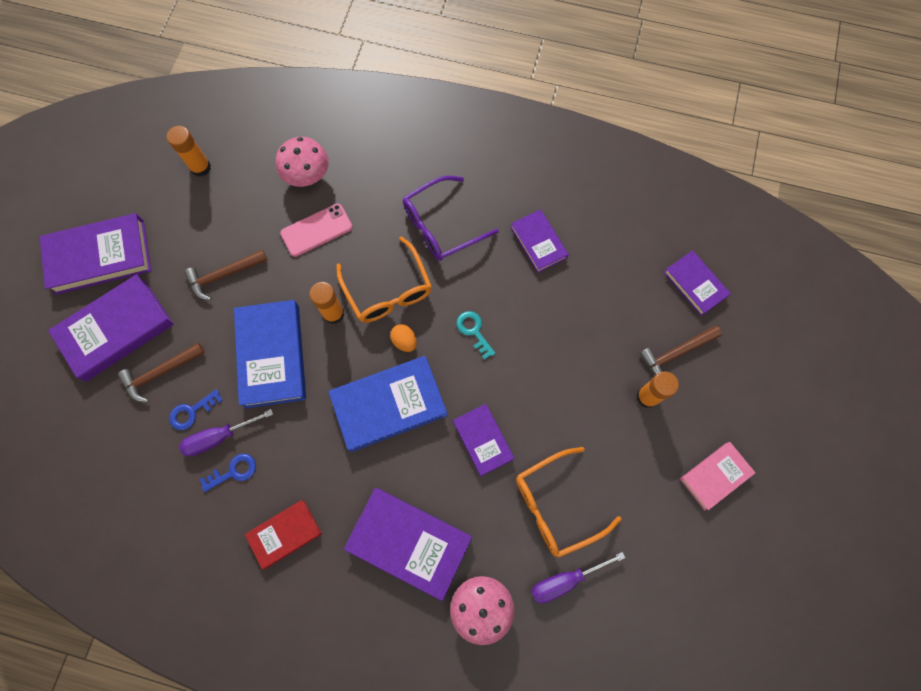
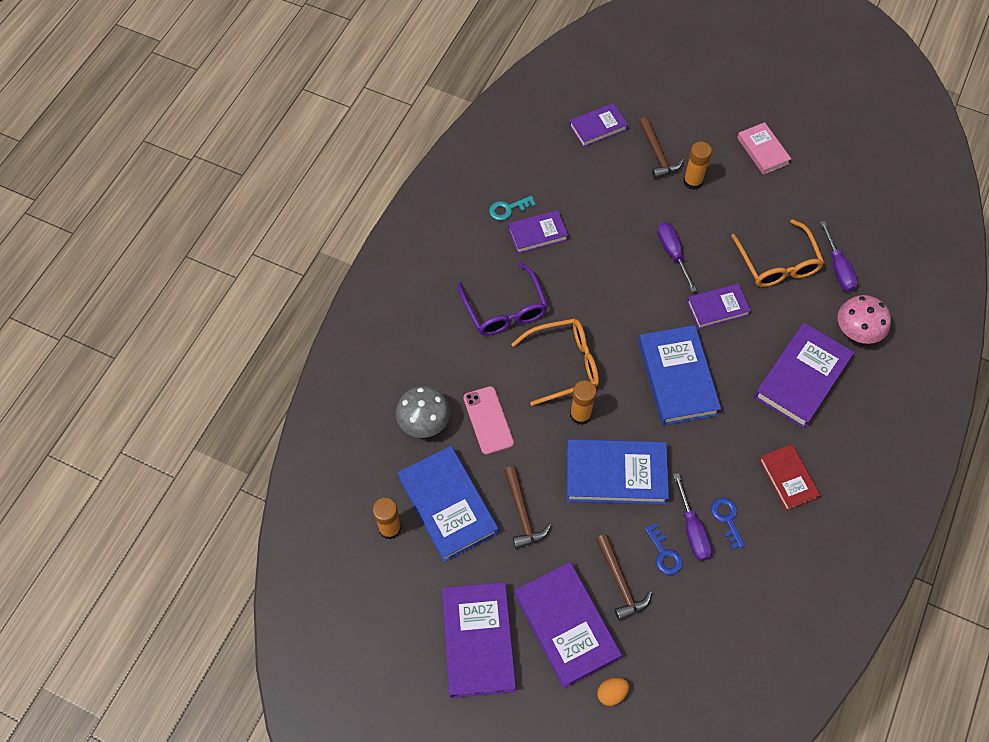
camera: 80 degrees left, 10 degrees down
pink mushroom [276,137,329,187] -> grey mushroom [396,386,450,438]
orange egg [390,324,417,352] -> orange egg moved to [597,678,629,706]
turquoise key [456,311,495,360] -> turquoise key moved to [489,196,536,220]
none -> blue book [398,446,498,562]
none -> purple screwdriver [657,222,697,292]

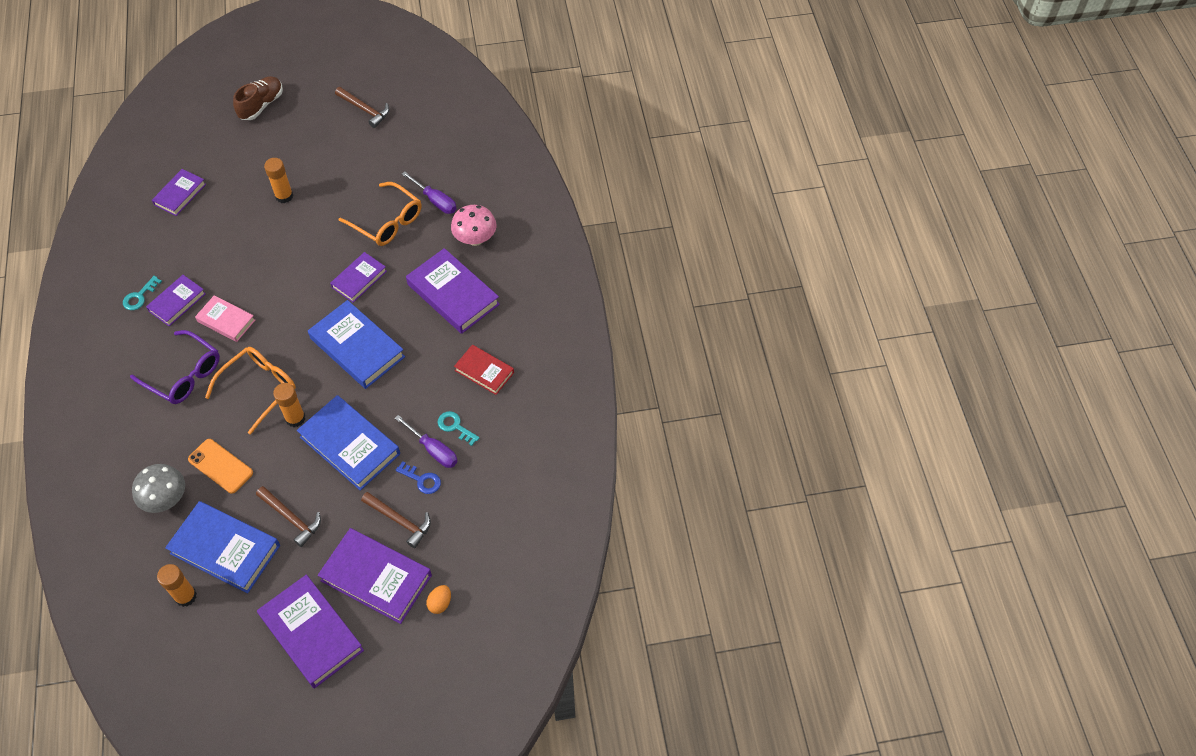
camera: 35 degrees left, 5 degrees down
pink phone [463,386,514,455] -> orange phone [188,439,253,494]
blue book [567,439,669,505] -> blue book turned 75 degrees clockwise [297,395,400,491]
brown hammer [639,117,683,179] -> brown hammer moved to [335,87,389,128]
purple screwdriver [657,222,697,292] -> none
blue key [711,497,745,550] -> turquoise key [437,411,480,446]
pink book [737,122,791,175] -> pink book moved to [195,295,255,342]
purple book [754,323,854,429] -> purple book turned 45 degrees counterclockwise [406,248,500,334]
none -> brown shoe [233,76,283,120]

